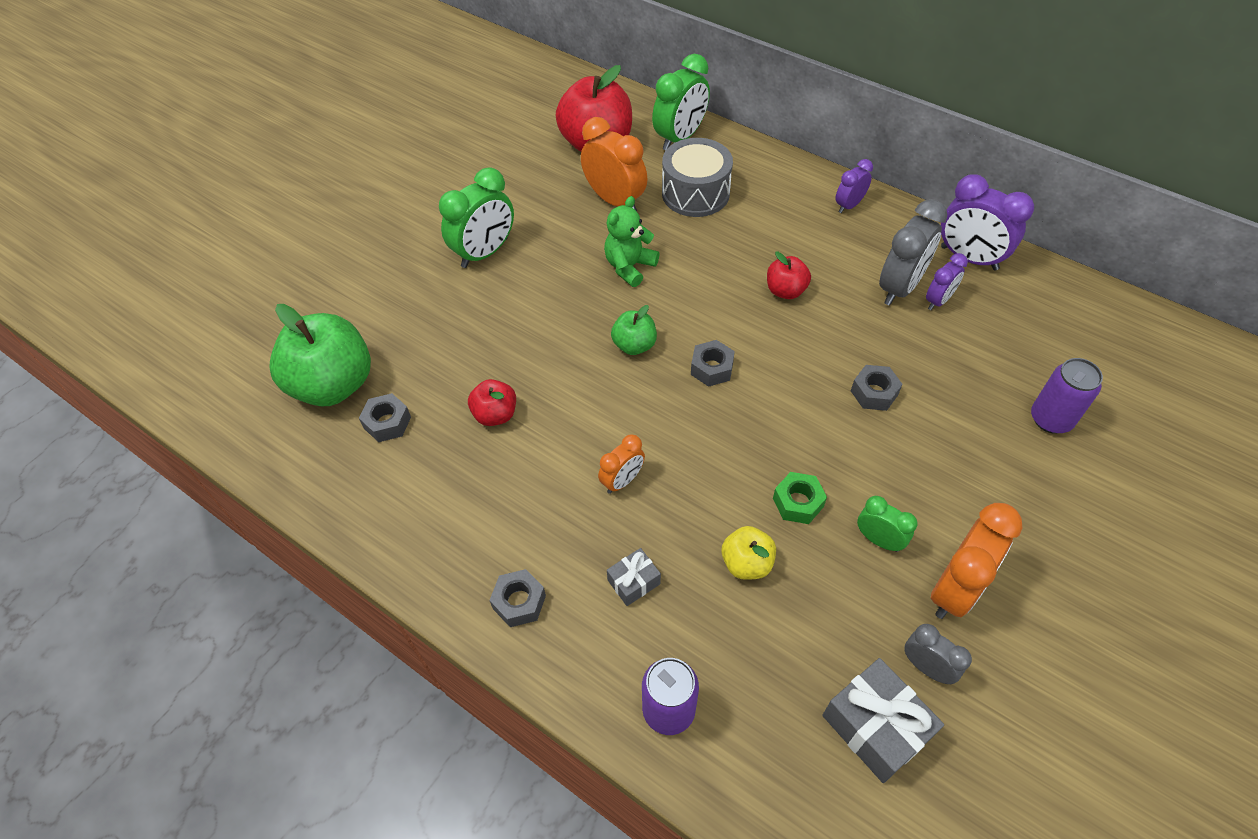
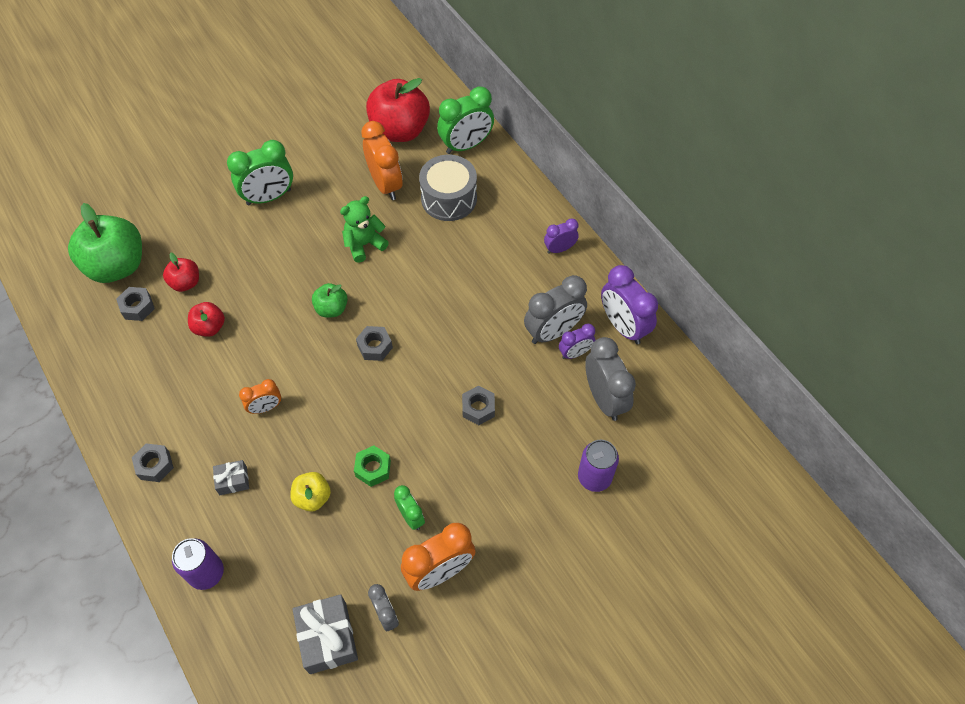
camera: 20 degrees right, 5 degrees up
red apple [767,252,811,299] -> red apple moved to [163,253,199,292]
none -> grey clock [585,337,636,421]

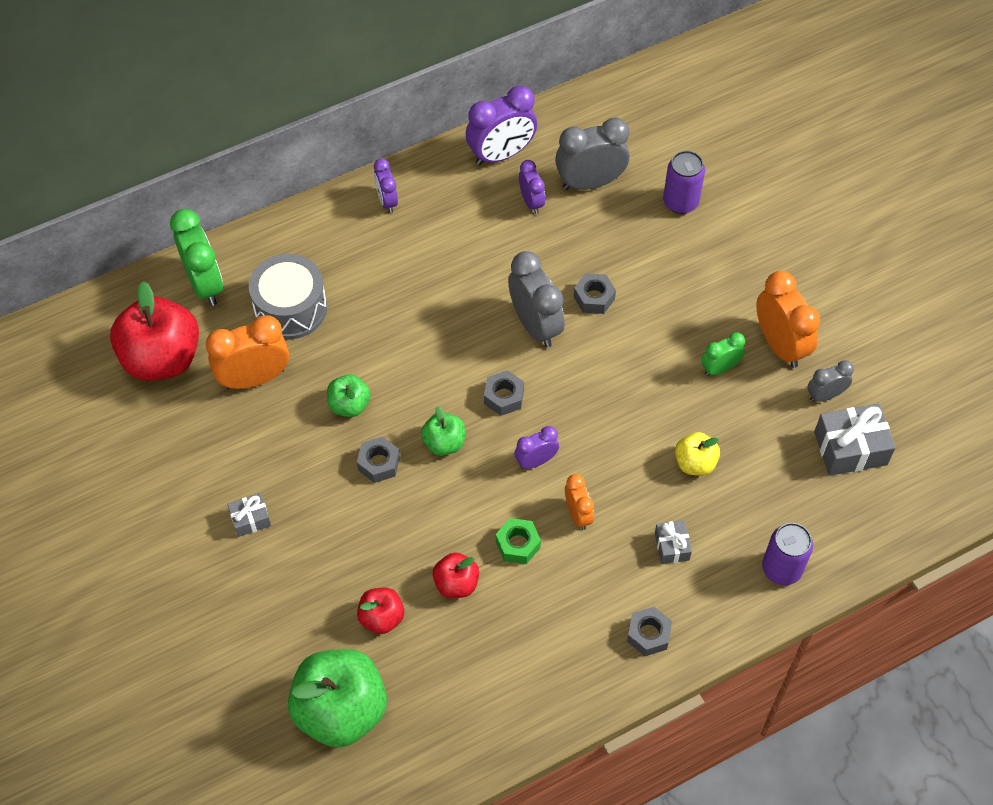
camera: 85 degrees left, 0 degrees up
grey nut [116,287,155,321] -> grey nut moved to [357,436,400,483]
green clock [227,140,293,205] -> grey gift [227,493,271,537]
green teddy bear [340,196,389,263] -> green apple [327,374,371,417]
green nut [354,446,391,487] -> green nut moved to [496,518,541,564]
grey clock [524,275,587,344] -> grey clock moved to [508,251,565,348]
none -> purple clock [514,426,559,469]

